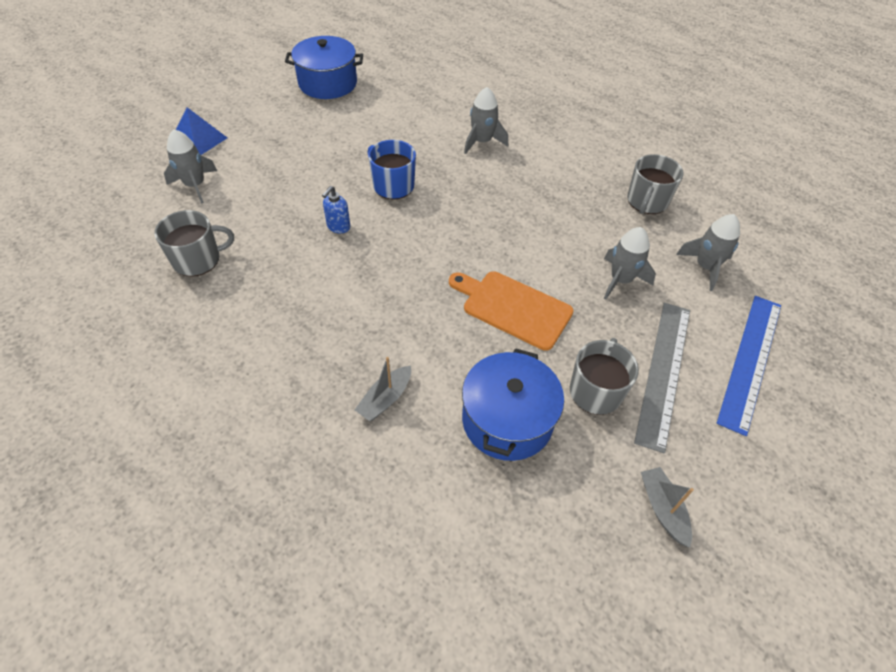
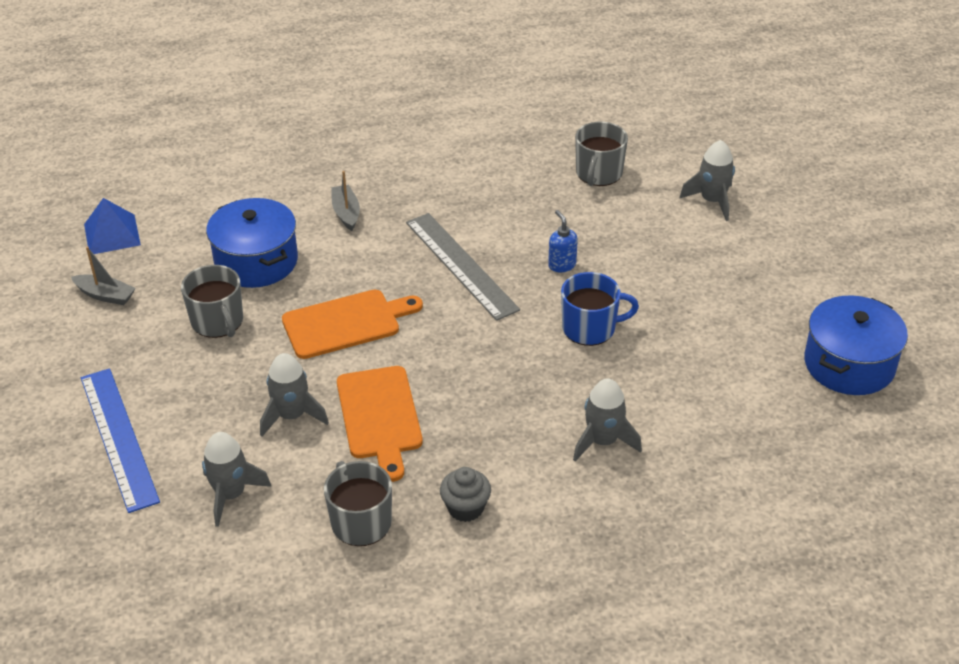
camera: 130 degrees right, 10 degrees down
blue pyramid [176,107,227,155] -> blue pyramid moved to [84,198,141,254]
grey ruler [634,303,690,454] -> grey ruler moved to [406,213,520,321]
none -> orange cutting board [337,366,423,482]
none -> grey cupcake [440,467,491,522]

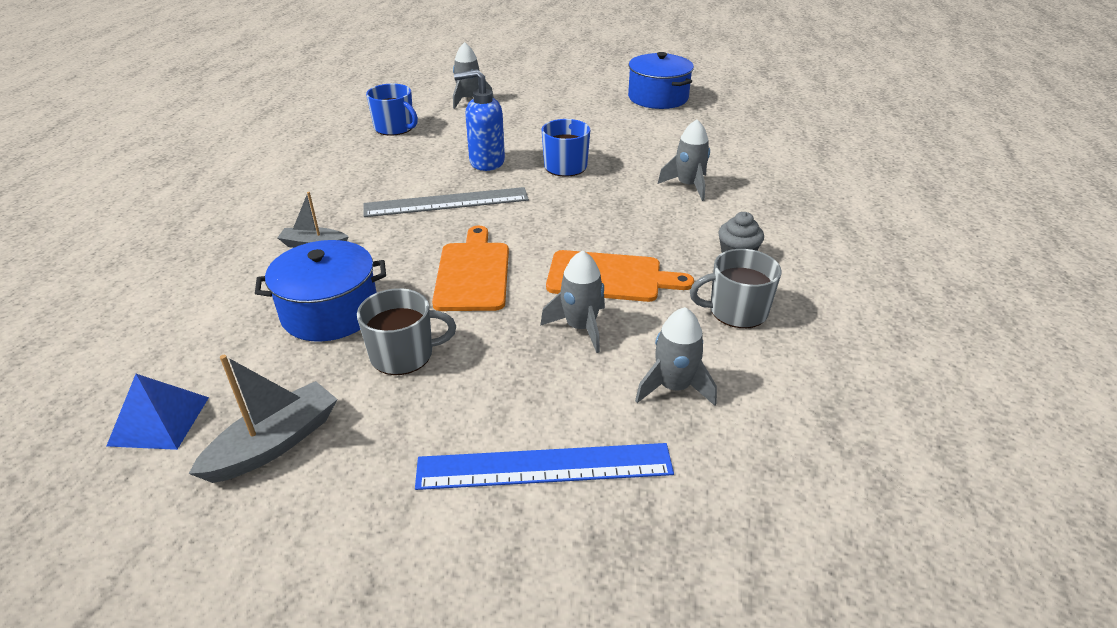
camera: 70 degrees left, 5 degrees down
grey boat [71,246,136,305] -> grey boat [189,355,337,483], size x1.53
blue soap dispenser [548,210,578,272] -> blue soap dispenser [454,69,505,171], size x1.81
grey mug [575,122,628,186] -> blue mug [366,83,418,136]

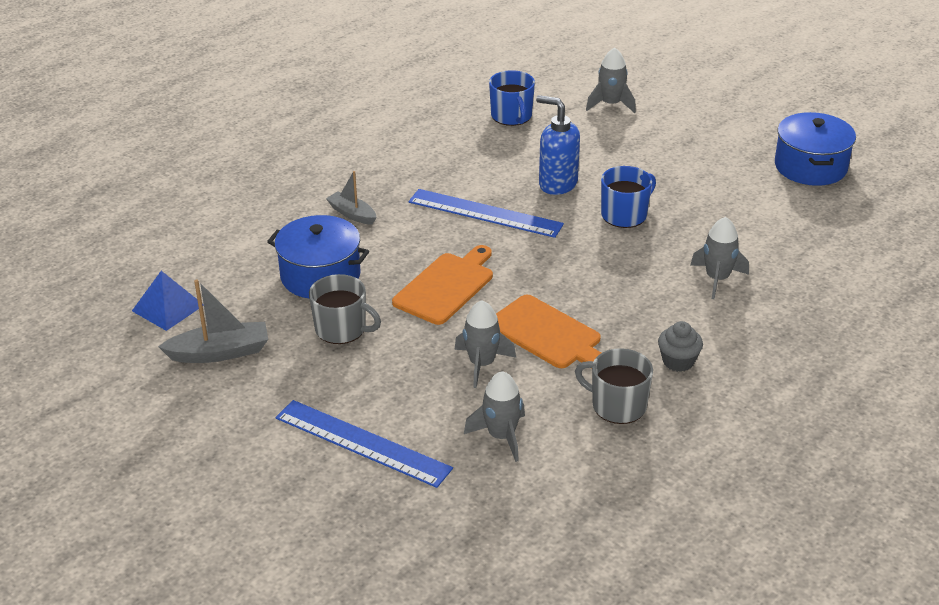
camera: 35 degrees right, 0 degrees up
grey ruler [363,187,529,217] -> blue ruler [409,189,564,238]

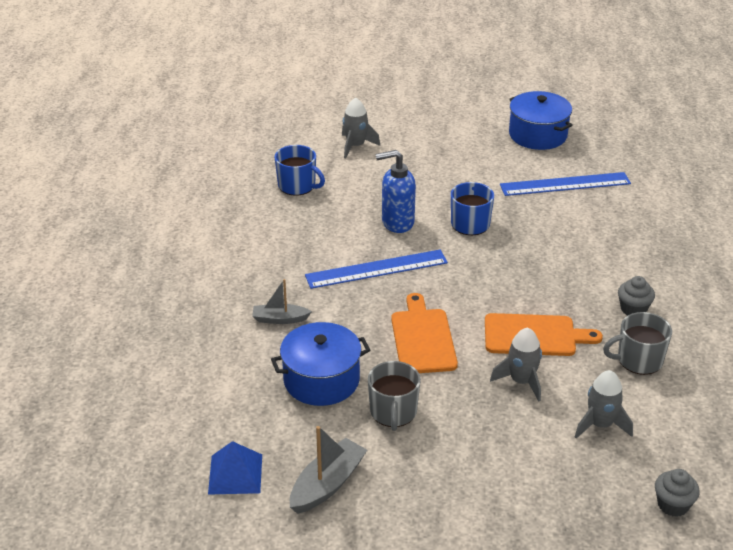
camera: 40 degrees left, 0 degrees up
blue ruler [276,400,453,488] -> blue ruler moved to [500,172,631,196]
grey mug [309,274,381,344] -> grey mug turned 105 degrees clockwise [368,361,421,431]
grey rocket [690,217,749,299] -> none
none -> grey cupcake [655,469,700,517]

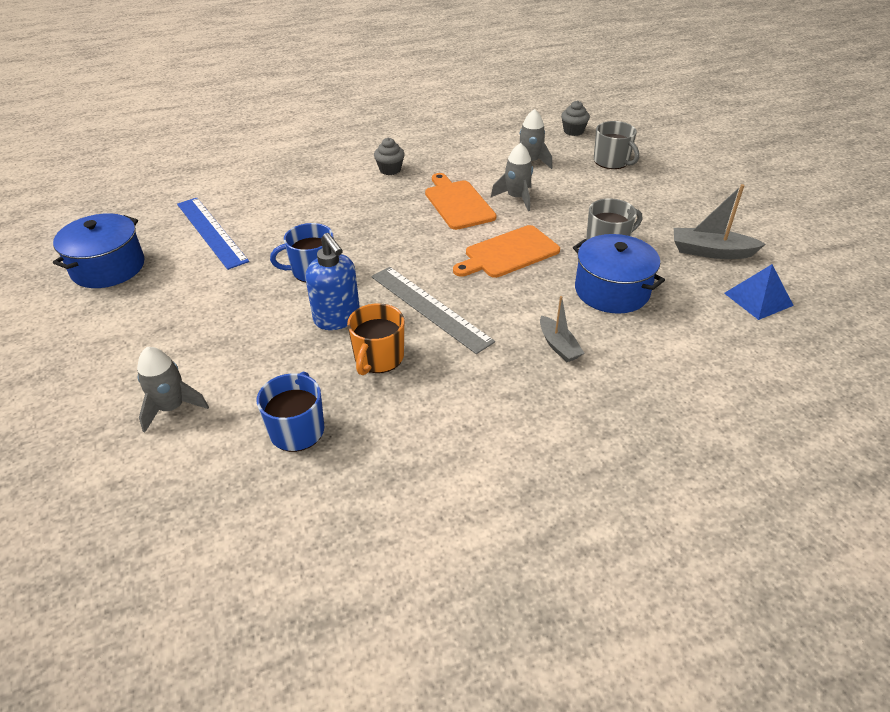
camera: 115 degrees left, 5 degrees up
blue ruler [305,250,448,289] -> grey ruler [371,267,495,354]
grey mug [603,312,672,375] -> grey mug moved to [594,121,639,169]
none -> orange mug [347,303,404,375]

